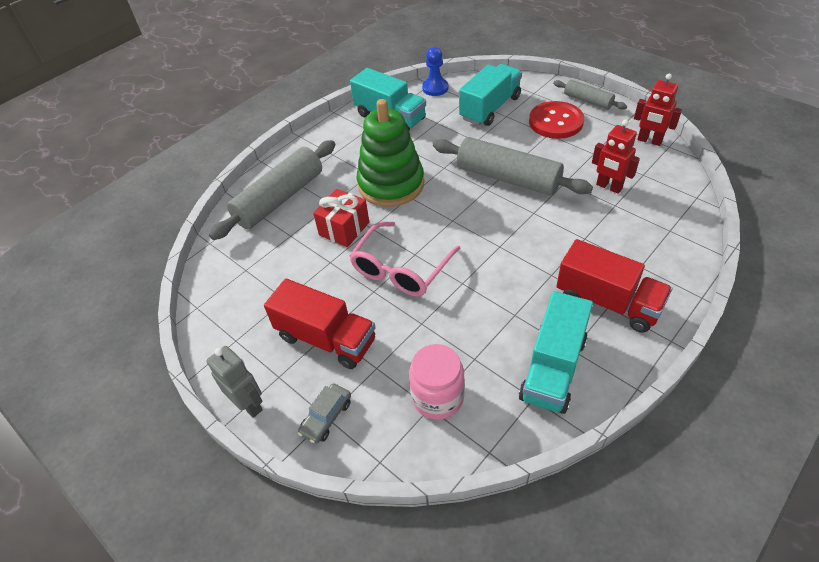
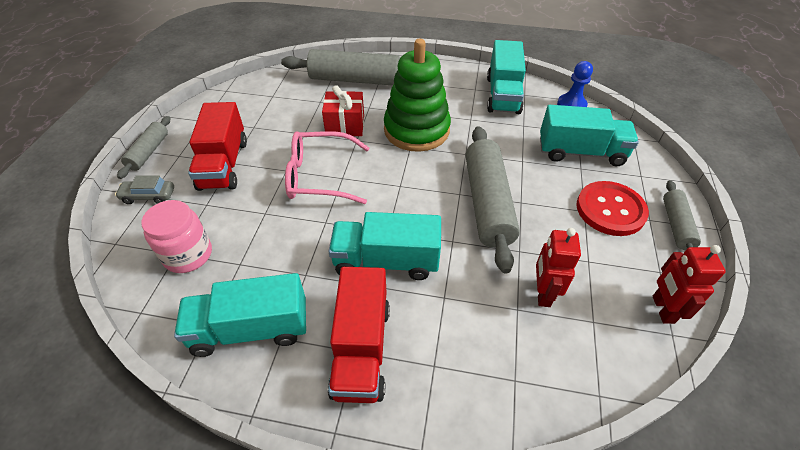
camera: 55 degrees right, 0 degrees up
grey robot [206,346,263,418] -> grey rolling pin [117,116,170,179]
none -> turquoise truck [328,212,441,280]

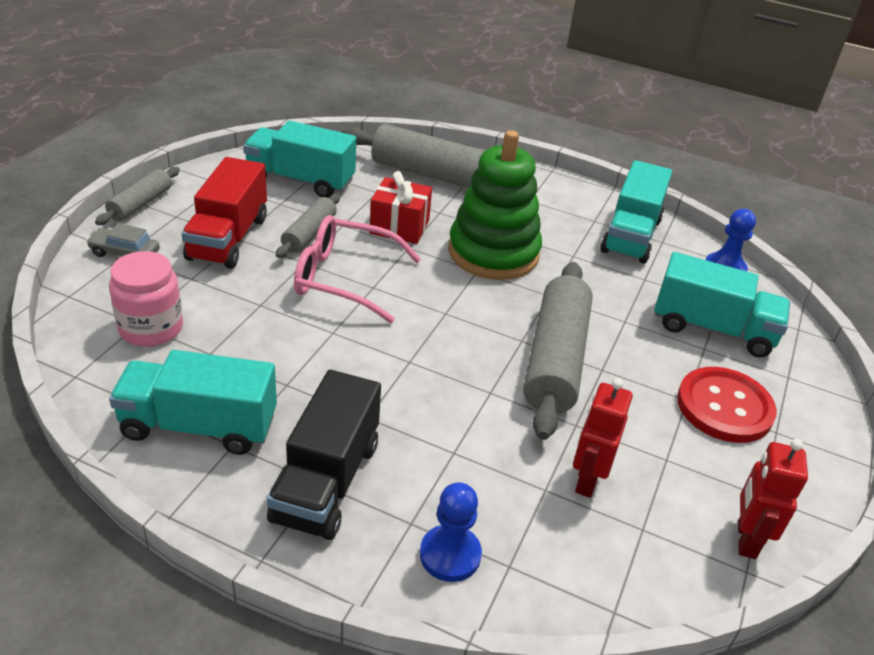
camera: 10 degrees right, 10 degrees down
turquoise truck [328,212,441,280] -> turquoise truck moved to [243,121,356,198]
red truck [328,267,390,403] -> black truck [267,370,381,540]
grey rolling pin [663,180,701,250] -> grey rolling pin moved to [276,194,340,258]
none -> blue pawn [420,482,482,582]

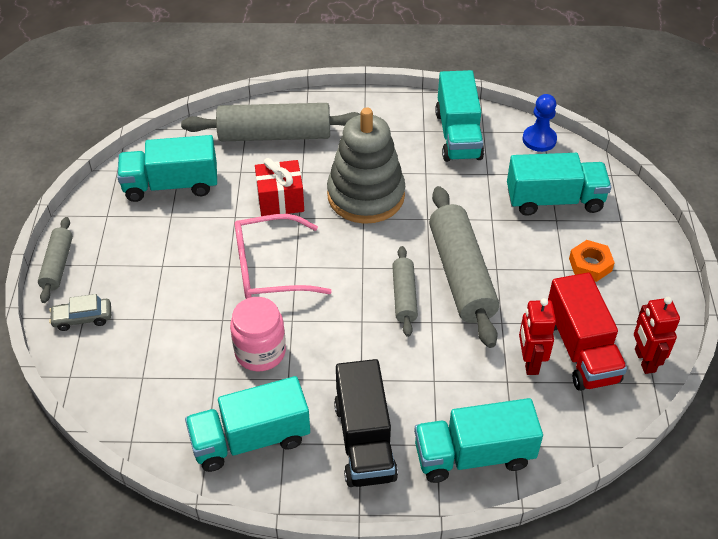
camera: 20 degrees left, 10 degrees up
pink jar [109,251,183,347] -> pink jar moved to [230,297,286,371]
red truck [181,157,267,269] -> red truck moved to [548,272,627,391]
grey rolling pin [276,194,340,258] -> grey rolling pin moved to [392,246,418,337]
blue pawn [420,482,482,582] -> turquoise truck [414,398,543,483]
green stacking toy [448,130,542,280] -> grey stacking toy [327,108,405,224]
red button [677,367,777,443] -> orange nut [569,240,615,282]

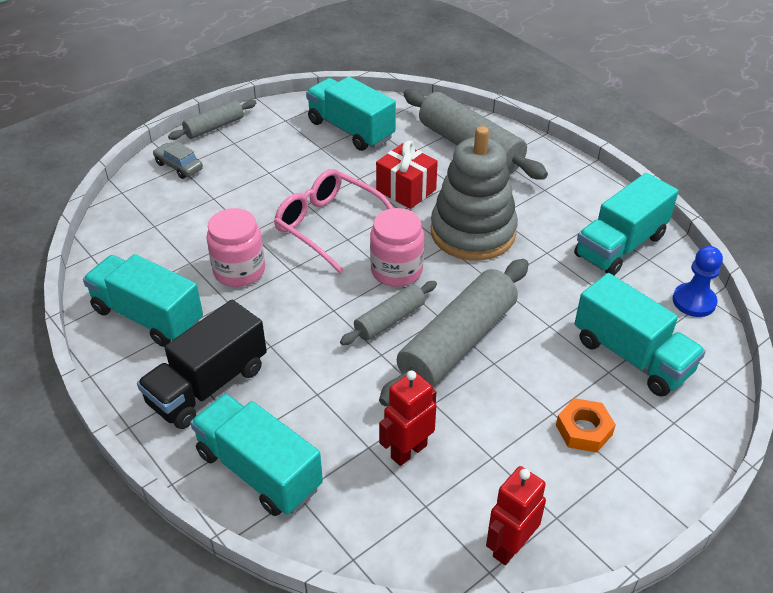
camera: 50 degrees right, 5 degrees down
red truck [548,272,627,391] -> none
none -> pink jar [370,208,424,287]

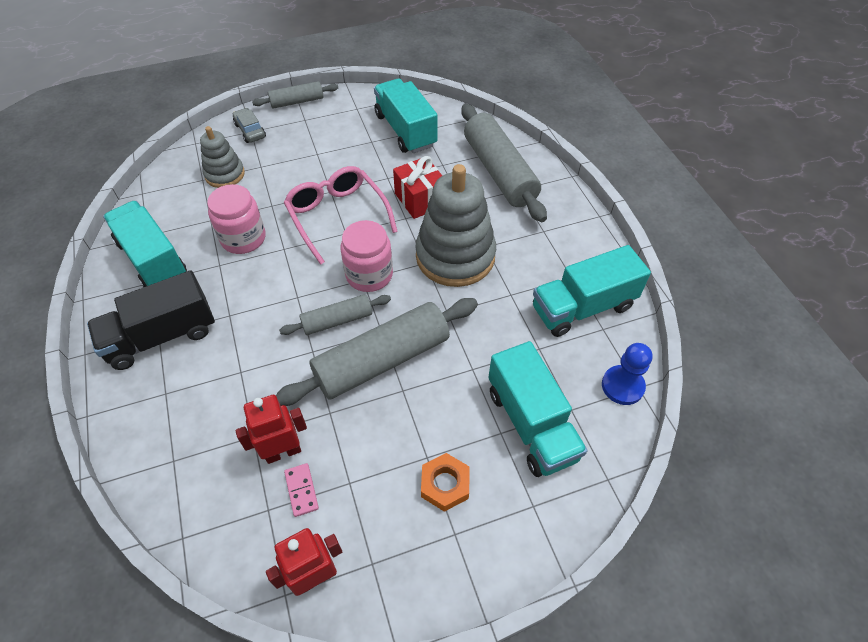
camera: 20 degrees right, 10 degrees up
turquoise truck [190,394,323,516] -> none
none -> grey stacking toy [200,126,245,188]
none -> pink domino [284,463,319,517]

